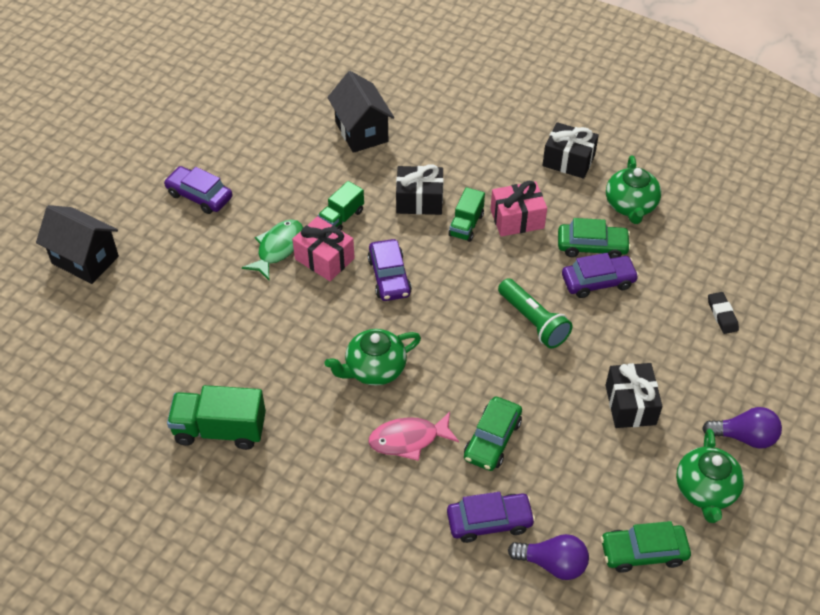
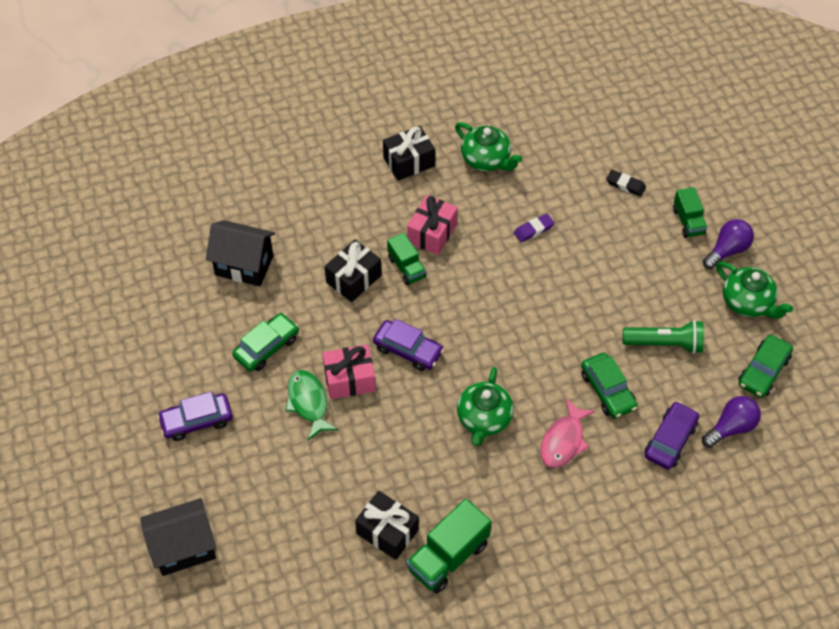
camera: 50 degrees left, 5 degrees up
green truck [318,181,364,231] -> green truck moved to [673,187,707,238]
green flashlight [498,278,573,349] -> green flashlight moved to [623,320,704,354]
green car [558,218,631,259] -> green car moved to [232,313,299,372]
purple car [562,253,639,298] -> purple eraser [514,214,555,242]
black gift [605,363,662,428] -> black gift moved to [355,491,419,560]

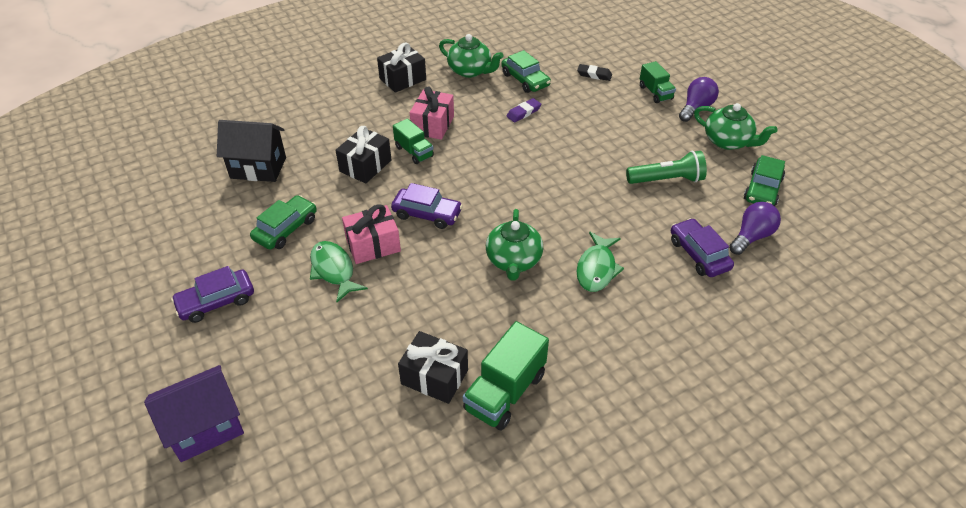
camera: 10 degrees left, 10 degrees down
black house [141,498,216,576] -> purple house [144,365,244,462]
pink fish [541,399,595,468] -> green fish [577,232,624,292]
green car [581,353,638,418] -> green car moved to [501,50,551,93]
purple car [645,401,699,470] -> purple car turned 45 degrees counterclockwise [671,218,734,277]

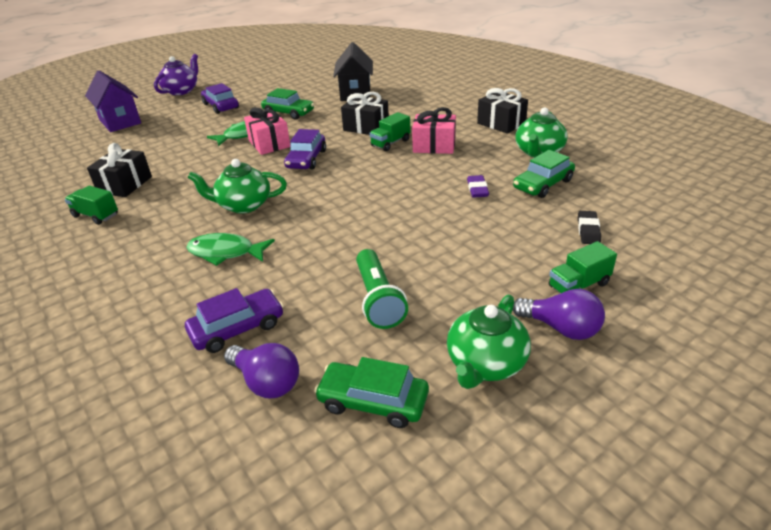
camera: 85 degrees right, 10 degrees down
green truck [463,321,549,430] -> green truck [65,186,118,225], size x0.62
purple eraser [506,98,541,122] -> purple eraser turned 45 degrees clockwise [467,175,489,198]
none -> purple teapot [154,54,198,95]

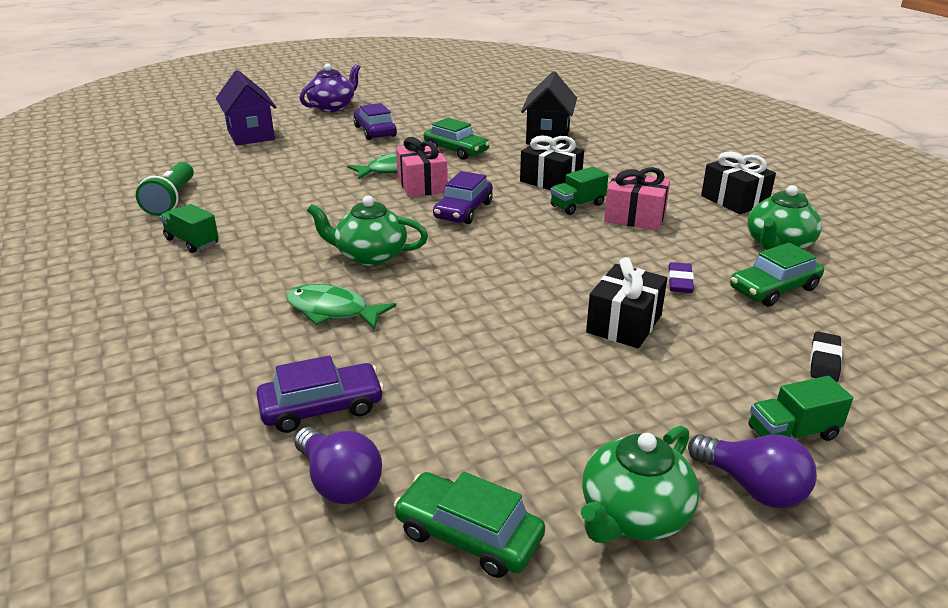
camera: 10 degrees right, 5 degrees down
black gift [87,143,152,197] -> black gift moved to [586,257,667,348]
green flashlight [356,249,408,329] -> green flashlight moved to [136,162,194,216]

